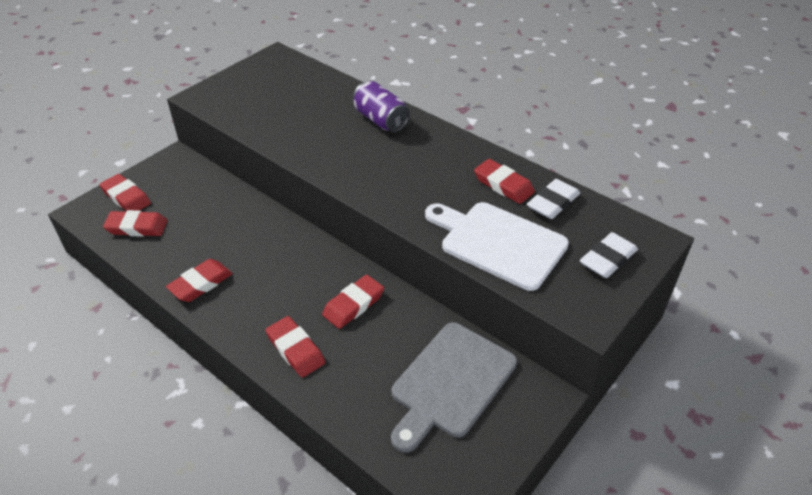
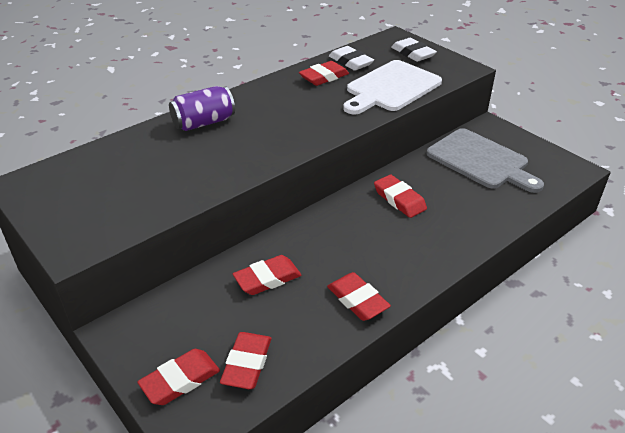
camera: 80 degrees left, 5 degrees down
red eraser [265,316,325,378] -> red eraser moved to [233,255,302,295]

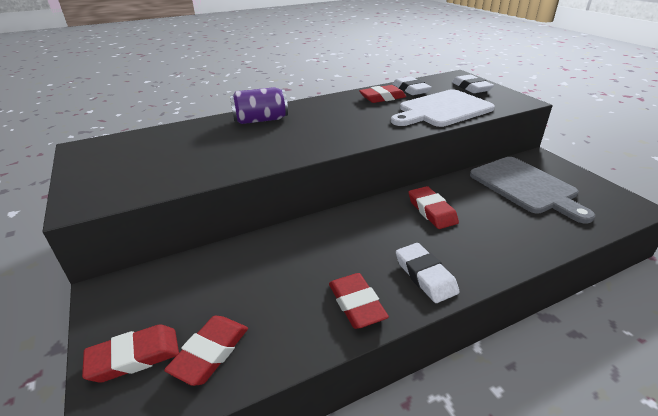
camera: 15 degrees right, 5 degrees down
red eraser [233,255,302,295] -> none
none -> white eraser [396,243,459,303]

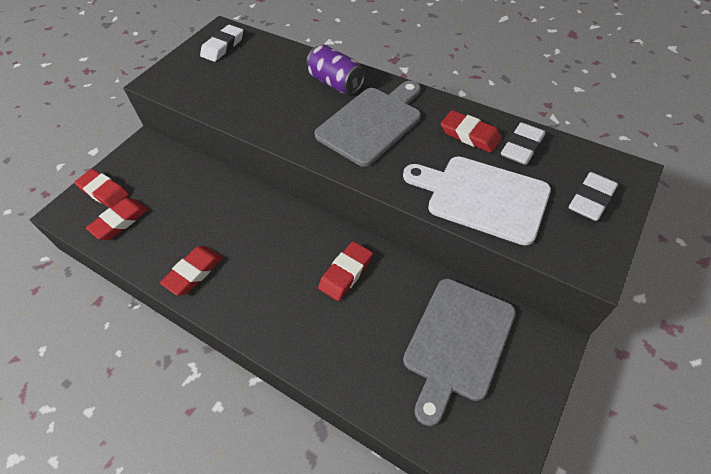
camera: 60 degrees right, 20 degrees up
red eraser [164,316,248,386] -> red eraser turned 45 degrees counterclockwise [86,198,148,240]
white eraser [396,243,459,303] -> white eraser moved to [200,25,243,62]
none -> grey cutting board [314,81,421,167]

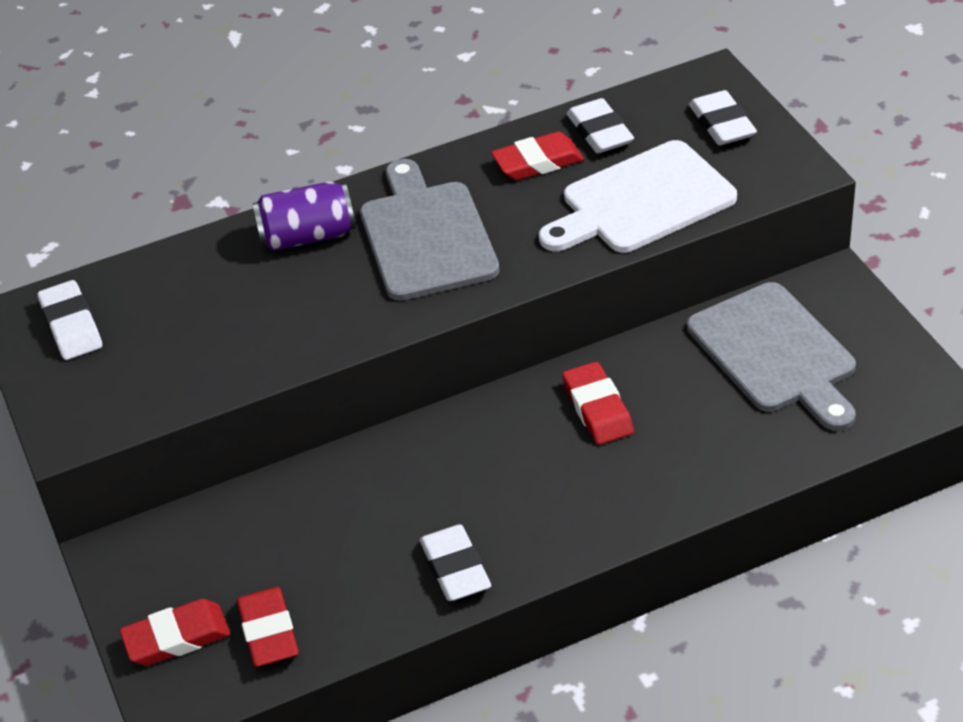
camera: 55 degrees left, 10 degrees down
red eraser [160,246,223,295] -> white eraser [420,524,491,601]

